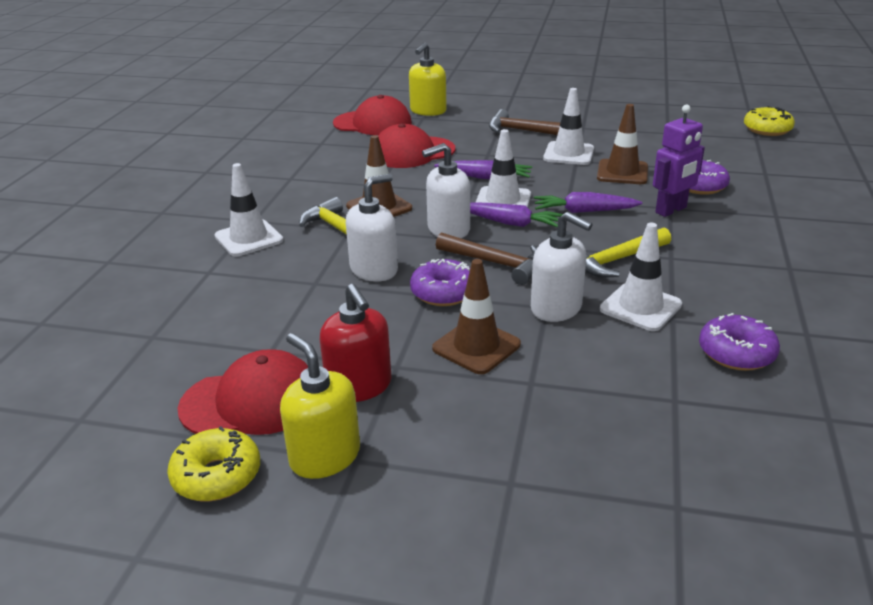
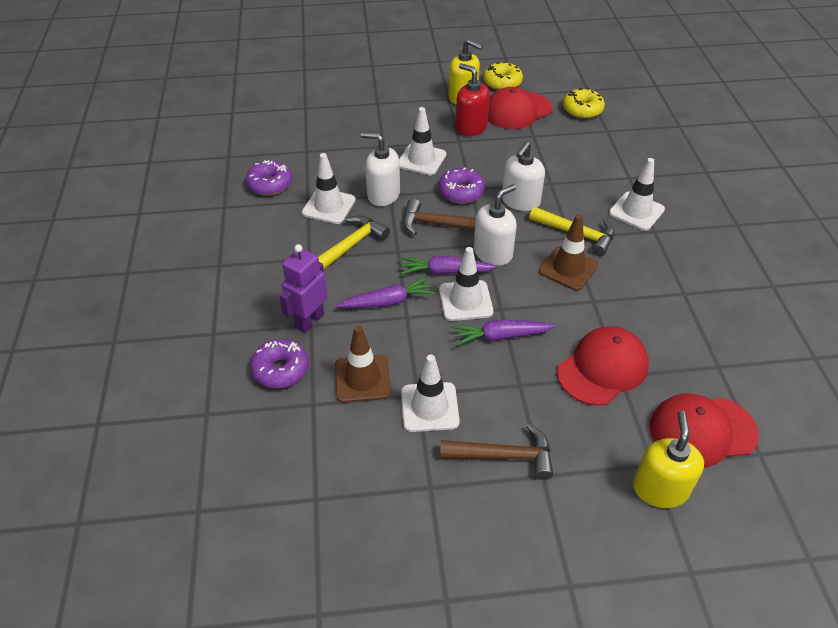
camera: 160 degrees right, 15 degrees up
brown traffic cone [432,259,521,374] -> white traffic cone [399,107,446,175]
yellow donut [744,106,795,136] -> yellow donut moved to [563,88,605,119]

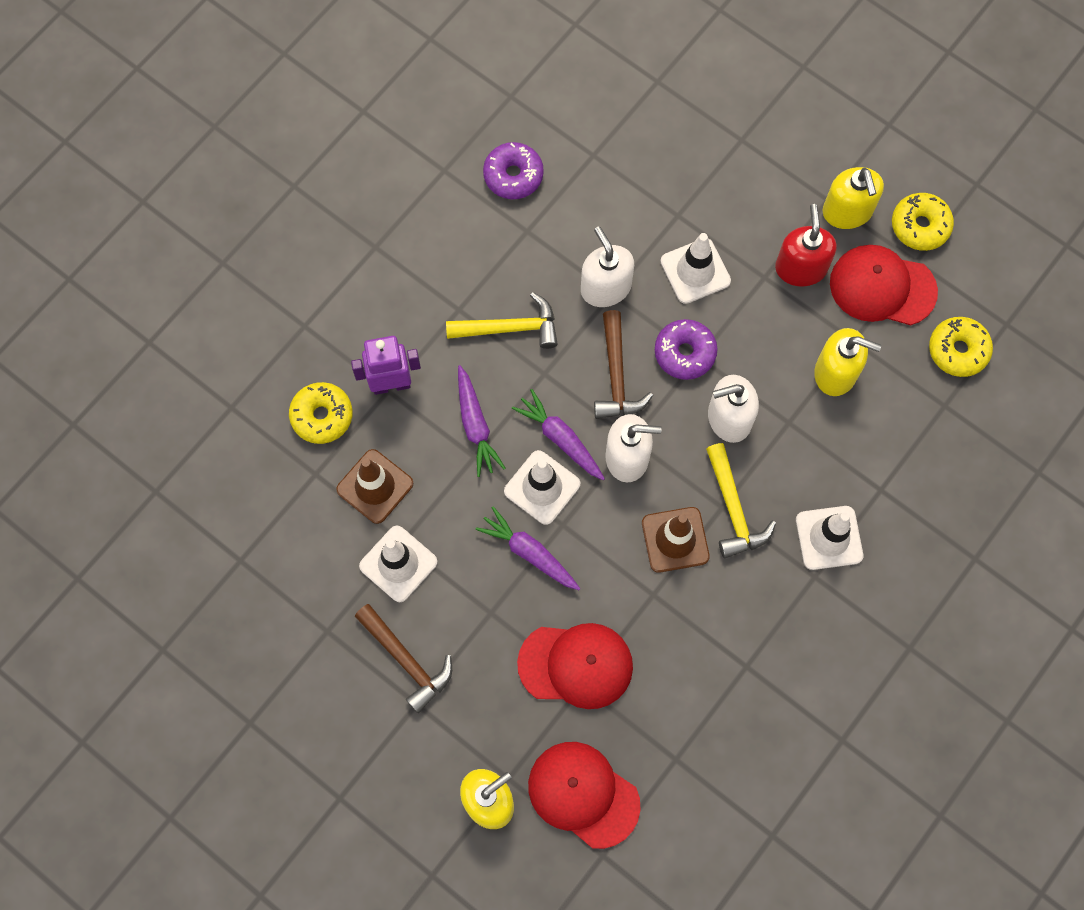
camera: 45 degrees right, 25 degrees up
purple donut [250,339,309,388] -> yellow donut [289,382,353,444]
white traffic cone [302,153,356,224] -> none
purple carrot [336,277,436,308] -> purple carrot turned 45 degrees clockwise [458,365,506,477]
brown hammer [404,199,476,235] -> brown hammer turned 150 degrees counterclockwise [594,310,653,419]
none -> yellow soap dispenser [814,328,882,396]

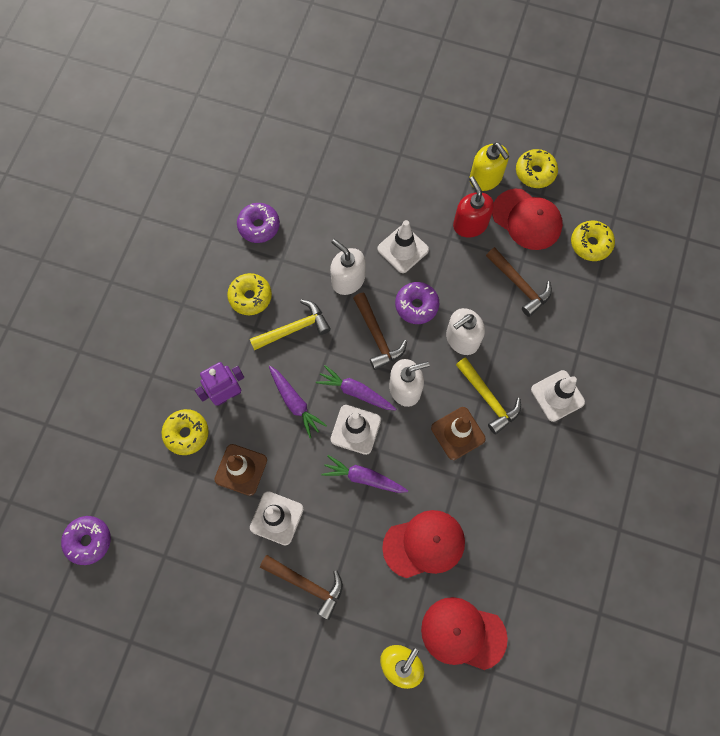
camera: 20 degrees left, 0 degrees up
yellow soap dispenser [814,328,882,396] -> brown hammer [486,247,552,317]
red cap [830,245,938,325] -> red cap turned 135 degrees counterclockwise [492,189,563,250]
none -> purple donut [61,516,111,565]
none -> yellow donut [227,273,272,315]

